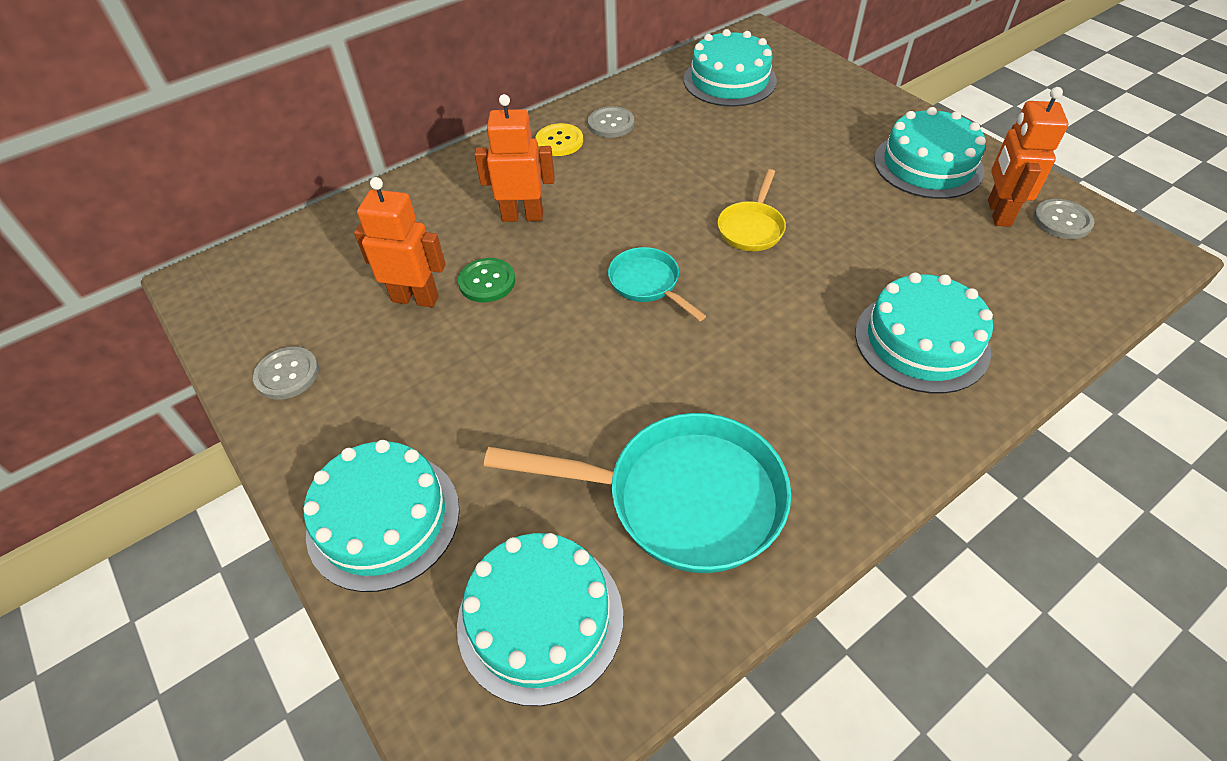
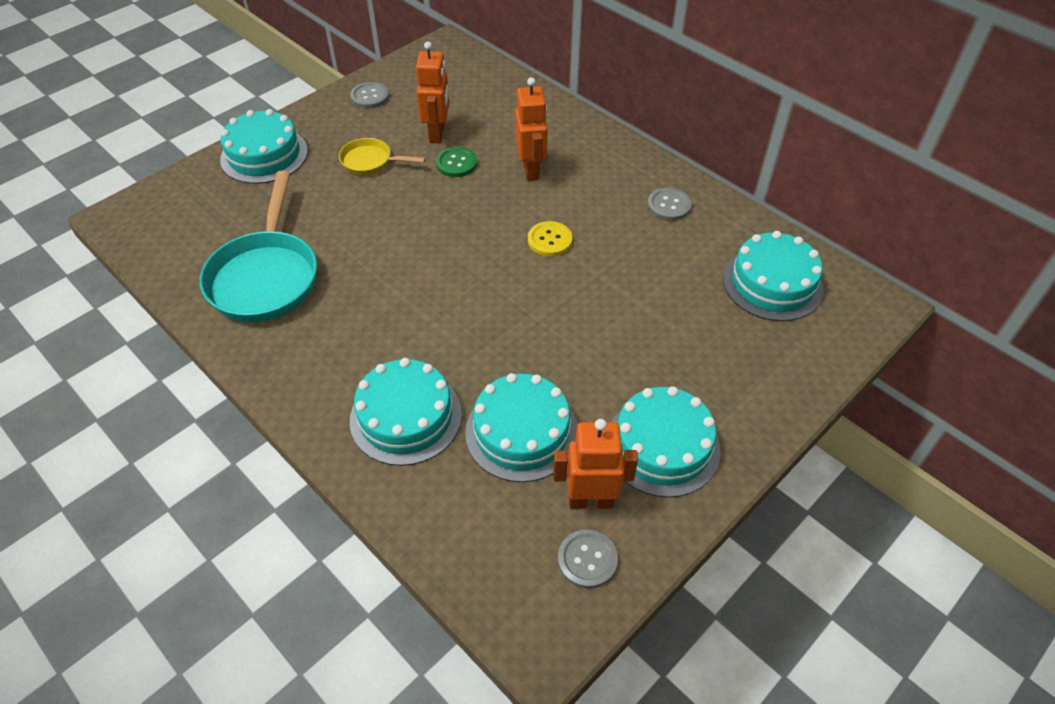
camera: 80 degrees right, 0 degrees up
turquoise cake [457,533,623,706] -> turquoise cake moved to [465,373,577,482]
yellow button [535,123,583,156] -> yellow button moved to [528,221,572,256]
turquoise pan [608,247,706,321] -> none
yellow pan [718,169,786,251] -> yellow pan moved to [339,138,426,175]

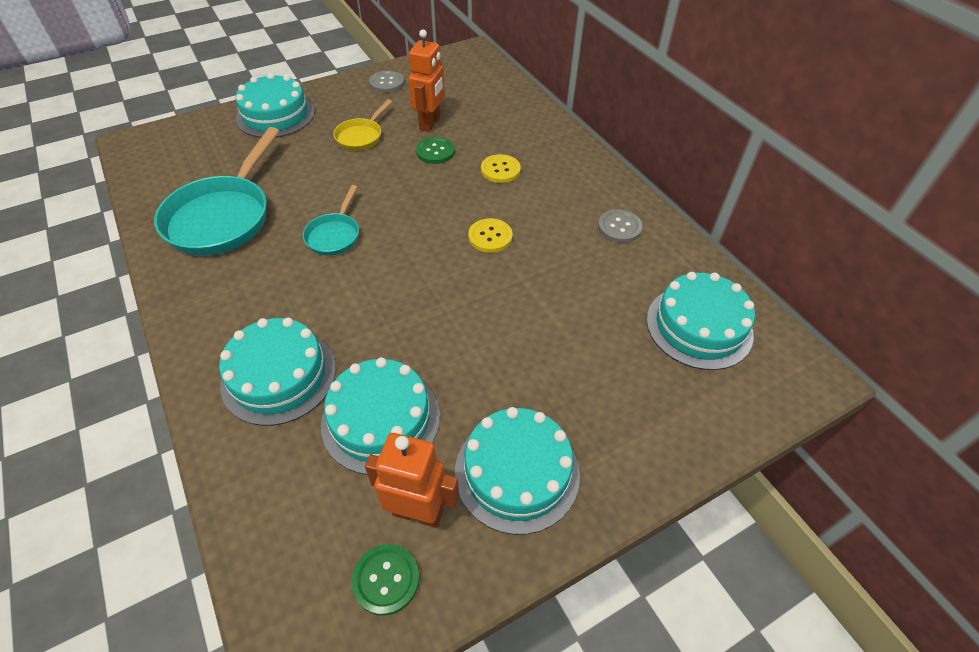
camera: 15 degrees right, 0 degrees up
yellow pan [339,138,426,175] -> yellow pan turned 90 degrees counterclockwise [333,99,392,151]
orange robot [515,77,548,181] -> yellow button [481,154,521,183]
grey button [558,529,618,589] -> green button [351,544,419,616]
none -> turquoise pan [303,185,359,256]

